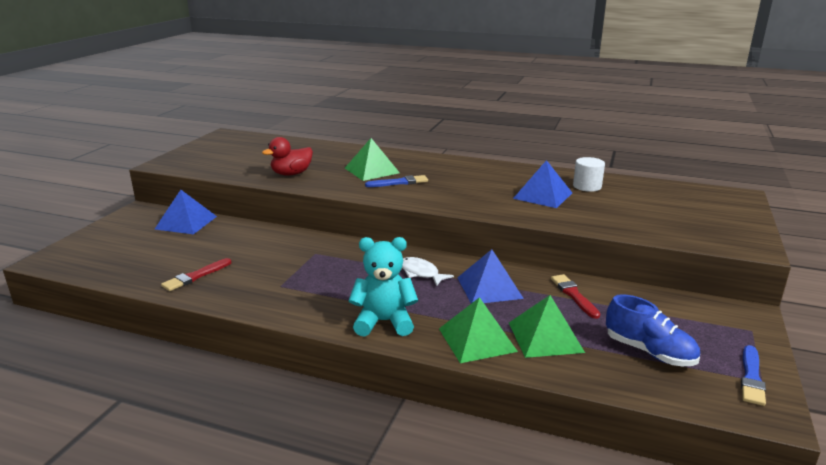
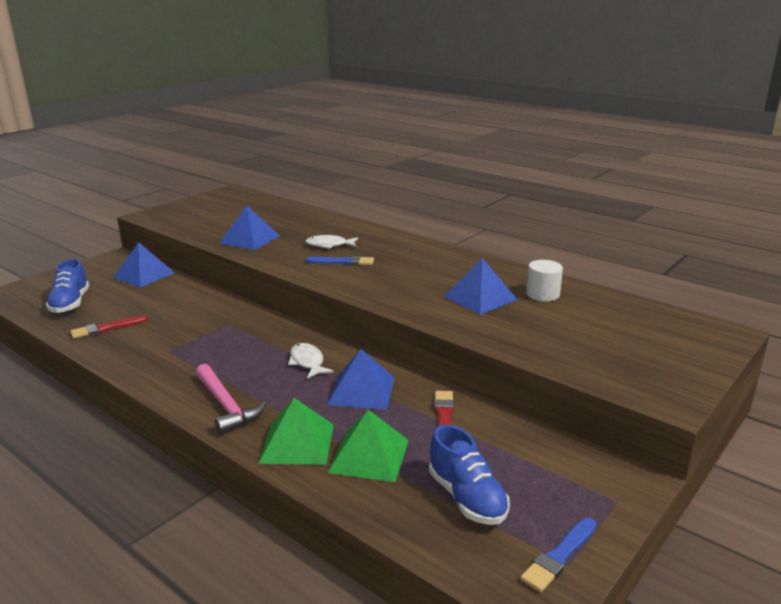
camera: 20 degrees right, 0 degrees up
red duck [262,137,313,176] -> blue pyramid [220,205,280,250]
green pyramid [345,138,400,181] -> white fish [306,235,358,249]
turquoise teddy bear [349,237,418,337] -> pink hammer [196,364,266,434]
none -> blue shoe [46,259,89,313]

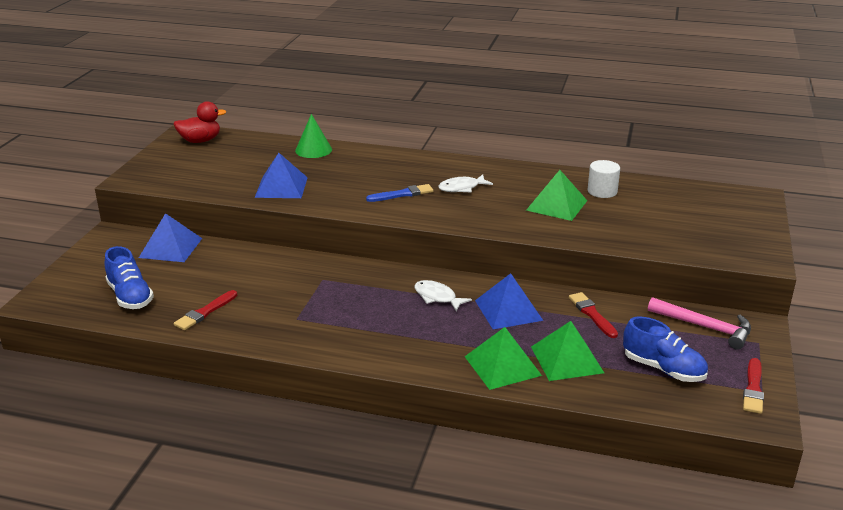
camera: 25 degrees left, 5 degrees up
pink hammer [196,364,266,434] -> pink hammer moved to [648,297,751,350]
white fish [306,235,358,249] -> white fish moved to [438,175,493,193]
blue pyramid [443,258,518,315] -> green pyramid [526,170,587,221]
blue brush [520,518,596,592] -> red brush [743,358,764,414]
none -> red duck [174,101,226,143]
none -> green cone [295,114,332,158]

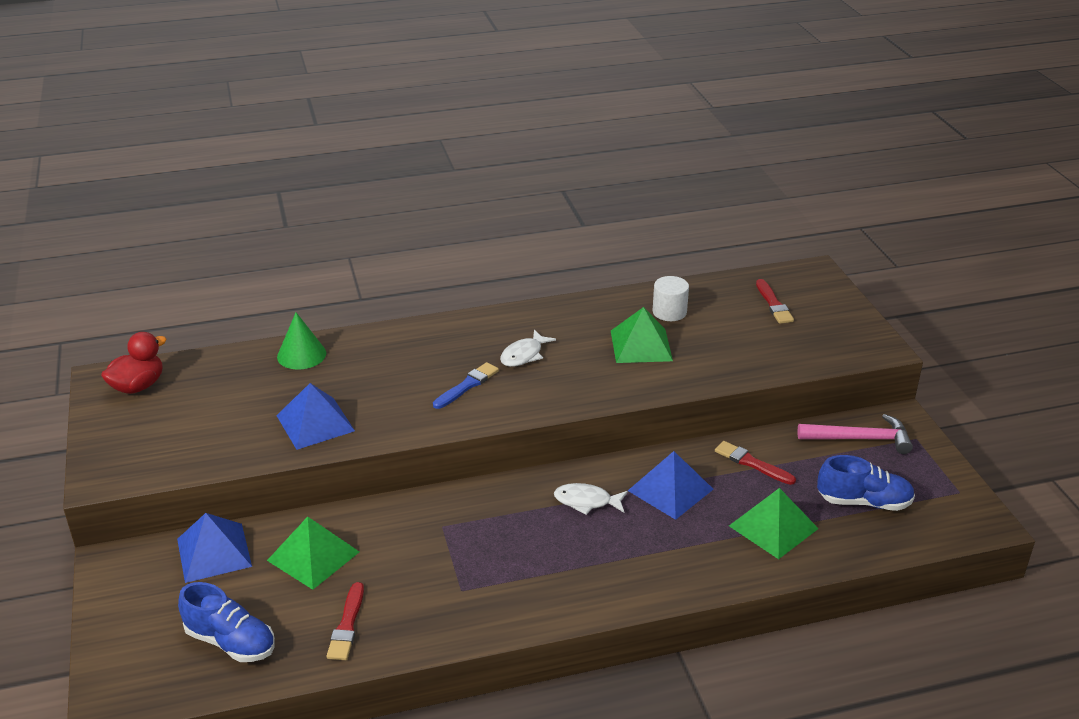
camera: 30 degrees left, 5 degrees up
green pyramid [465,327,542,390] -> green pyramid moved to [267,517,359,590]
red brush [743,358,764,414] -> red brush moved to [756,279,794,324]

